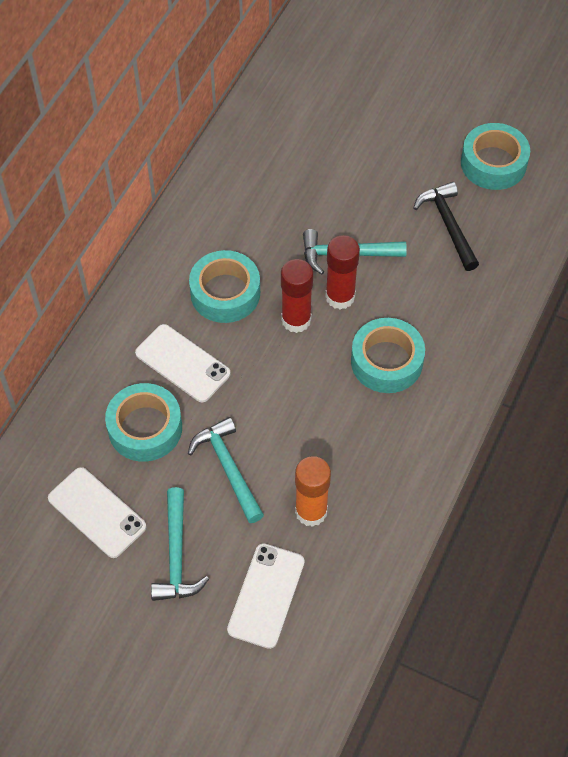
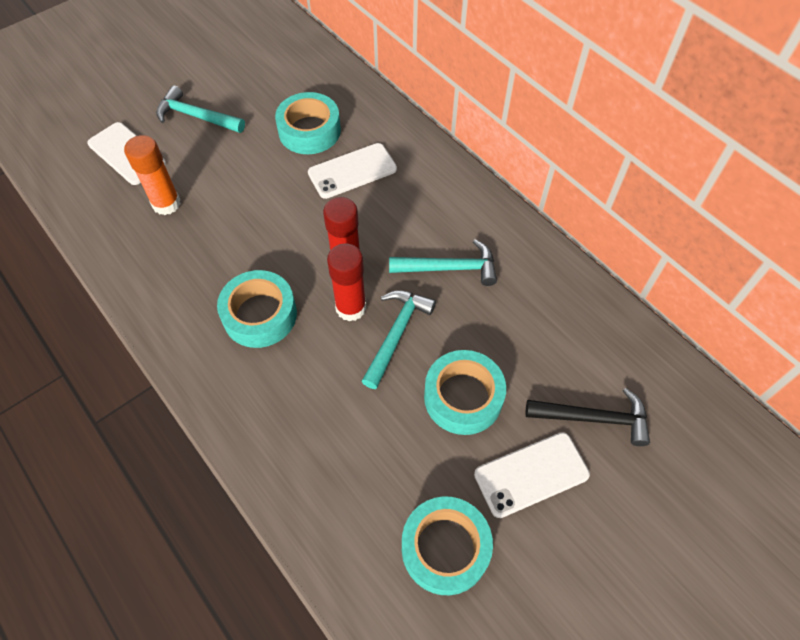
camera: 115 degrees right, 0 degrees up
white phone [48,467,146,558] -> white phone moved to [474,432,590,518]
turquoise hammer [188,417,264,523] -> turquoise hammer moved to [389,239,497,286]
turquoise tape [189,250,260,323] -> turquoise tape moved to [424,350,506,435]
black hammer [413,182,479,271] -> black hammer moved to [526,388,650,446]

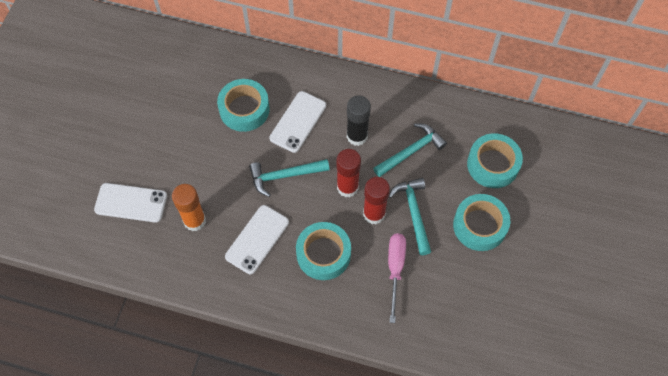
camera: 35 degrees left, 5 degrees up
turquoise hammer [156,86,245,133] -> turquoise hammer moved to [249,159,330,197]
turquoise tape [402,496,493,595] -> turquoise tape moved to [467,133,523,188]
white phone [474,432,590,518] -> white phone moved to [225,205,289,274]
black hammer [526,388,650,446] -> none
none -> black glue stick [347,95,371,146]
none -> pink screwdriver [388,233,406,323]

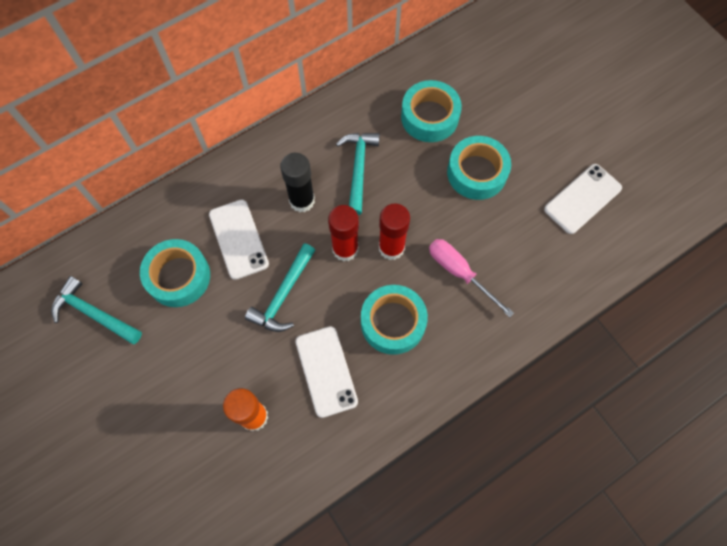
camera: 50 degrees left, 5 degrees up
white phone [94,183,167,223] -> white phone moved to [544,164,622,234]
turquoise hammer [389,178,431,255] -> turquoise hammer moved to [51,276,142,344]

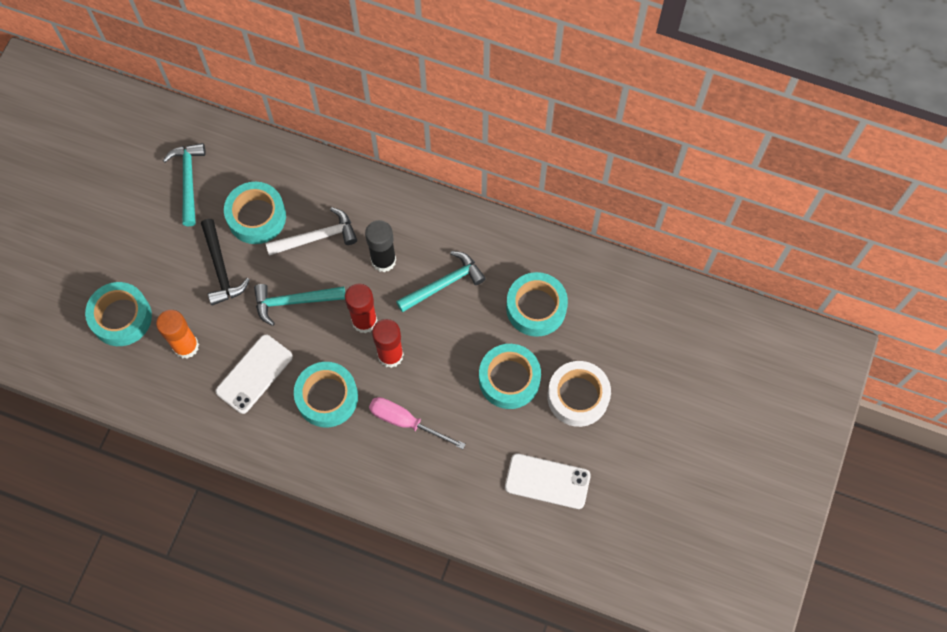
camera: 55 degrees right, 0 degrees up
white phone [209,199,269,280] -> white hammer [266,207,357,256]
pink screwdriver [429,239,514,317] -> pink screwdriver turned 75 degrees counterclockwise [369,397,466,449]
none -> turquoise tape [85,282,152,346]
none -> black hammer [201,219,250,306]
none -> white tape [547,361,611,427]

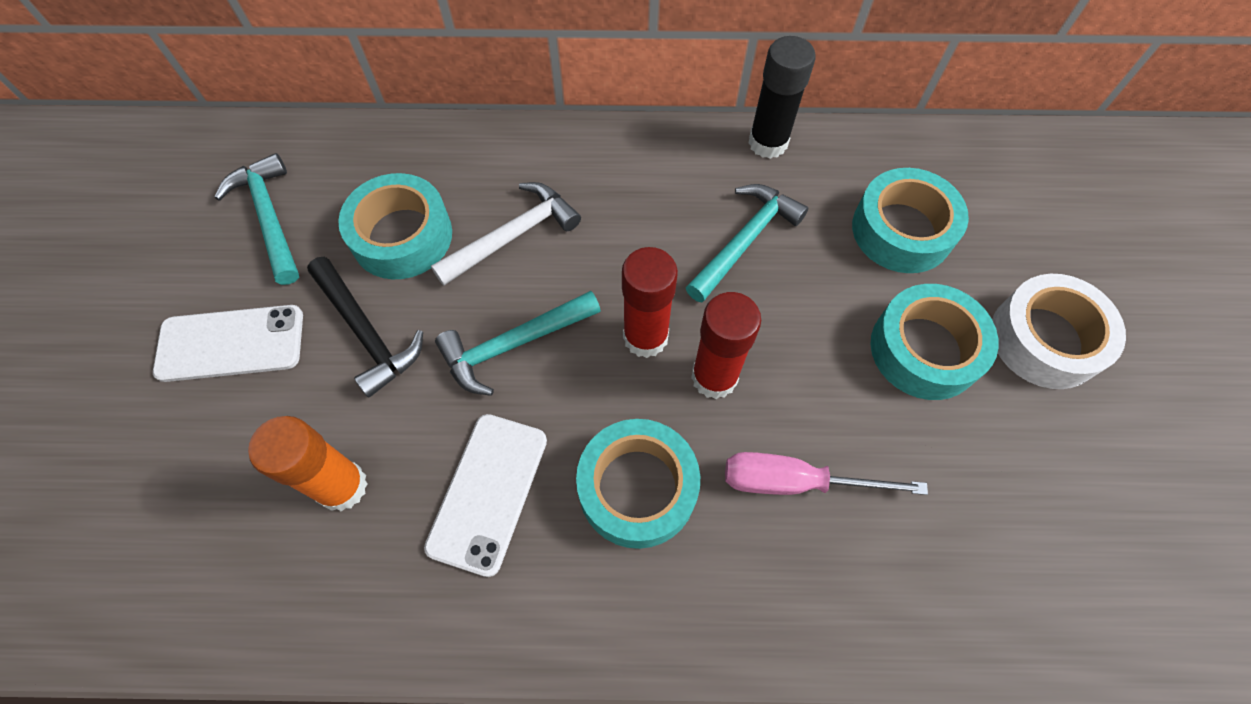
camera: 20 degrees left, 5 degrees down
turquoise tape [85,282,152,346] -> none
black glue stick [365,220,396,272] -> black glue stick moved to [748,36,816,159]
white phone [505,453,591,509] -> white phone moved to [153,305,303,382]

